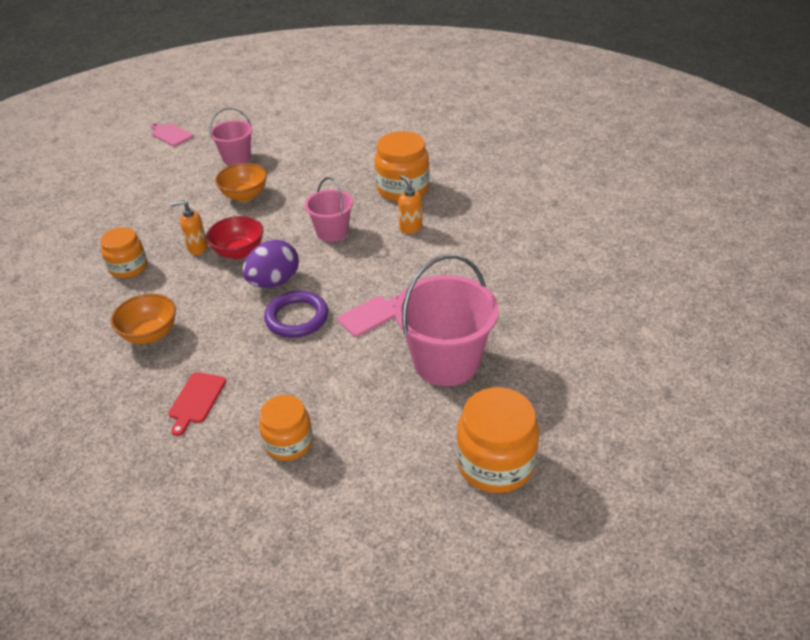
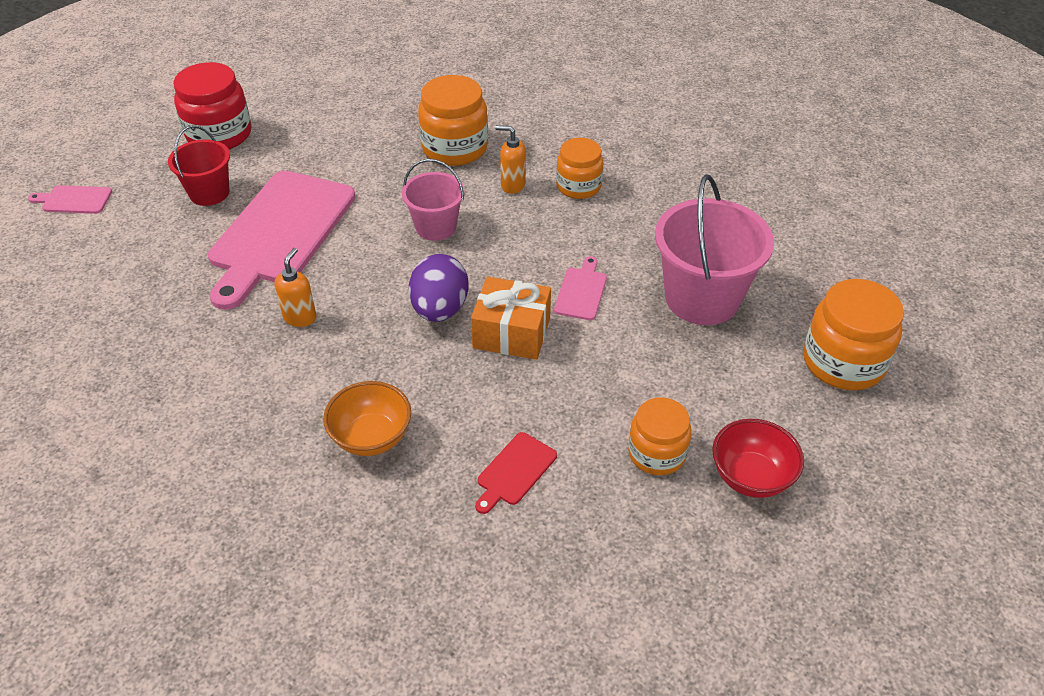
camera: 40 degrees left, 5 degrees up
orange jar [100,227,147,278] -> orange jar moved to [556,138,604,199]
red cutting board [168,372,226,436] -> red cutting board turned 60 degrees clockwise [475,432,557,514]
orange soap dispenser [170,200,208,255] -> orange soap dispenser turned 150 degrees clockwise [275,248,316,327]
red bowl [206,216,264,259] -> red bowl moved to [712,419,804,498]
pink bucket [209,108,253,166] -> red bucket [168,125,230,206]
orange bowl [215,163,267,202] -> pink cutting board [208,171,356,310]
purple ring [264,291,328,338] -> orange gift [471,277,551,360]
none -> red jar [173,62,251,149]

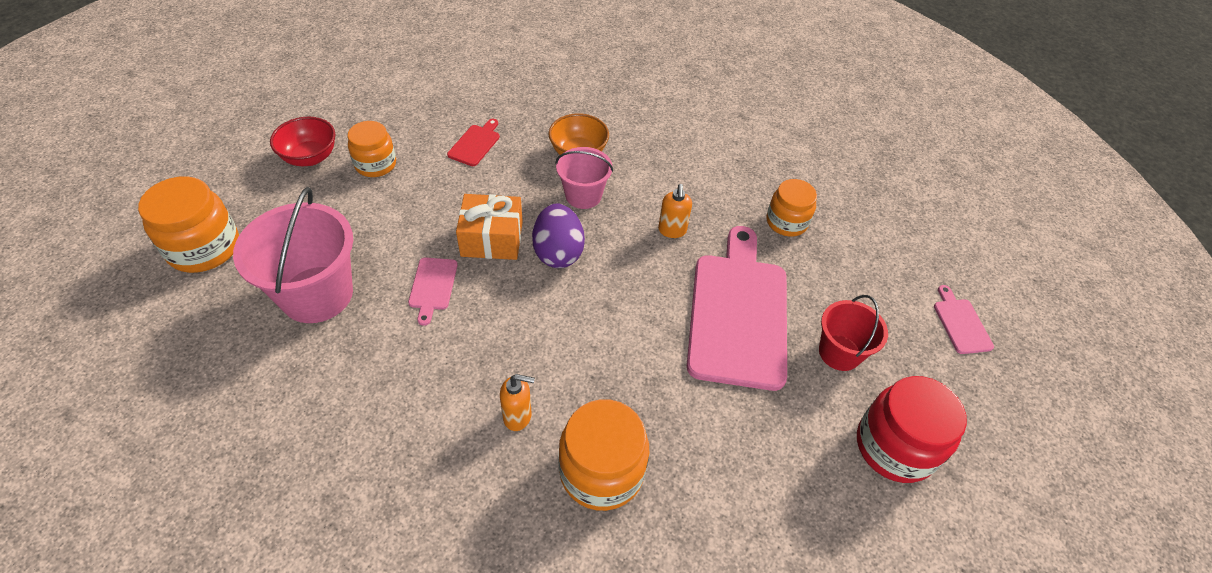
camera: 165 degrees right, 5 degrees up
pink cutting board [28,185,112,214] -> pink cutting board turned 90 degrees counterclockwise [934,285,994,354]
pink bucket [402,159,465,241] -> pink bucket moved to [556,147,613,209]
orange jar [556,138,604,199] -> orange jar moved to [766,179,817,236]

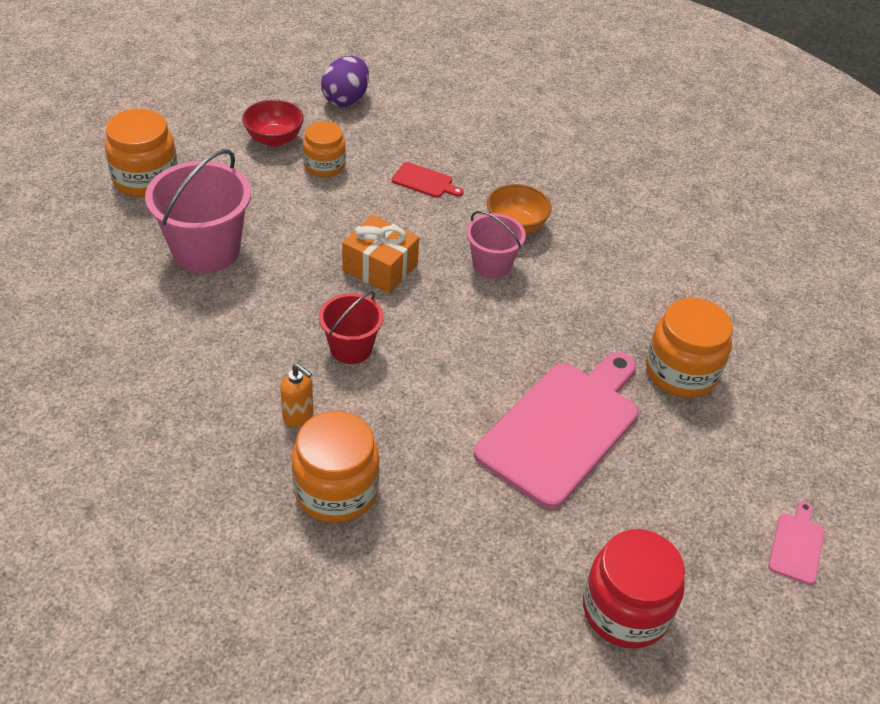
camera: 30 degrees right, 5 degrees down
pink cutting board [408,258,458,326] -> none
red cutting board [447,119,500,166] -> red cutting board turned 60 degrees clockwise [392,162,464,198]
purple egg [532,203,585,268] -> purple egg moved to [321,56,369,107]
orange soap dispenser [658,184,692,238] -> none
orange jar [766,179,817,236] -> orange jar [646,298,733,398], size x1.53
red bucket [819,295,888,371] -> red bucket moved to [319,291,383,364]

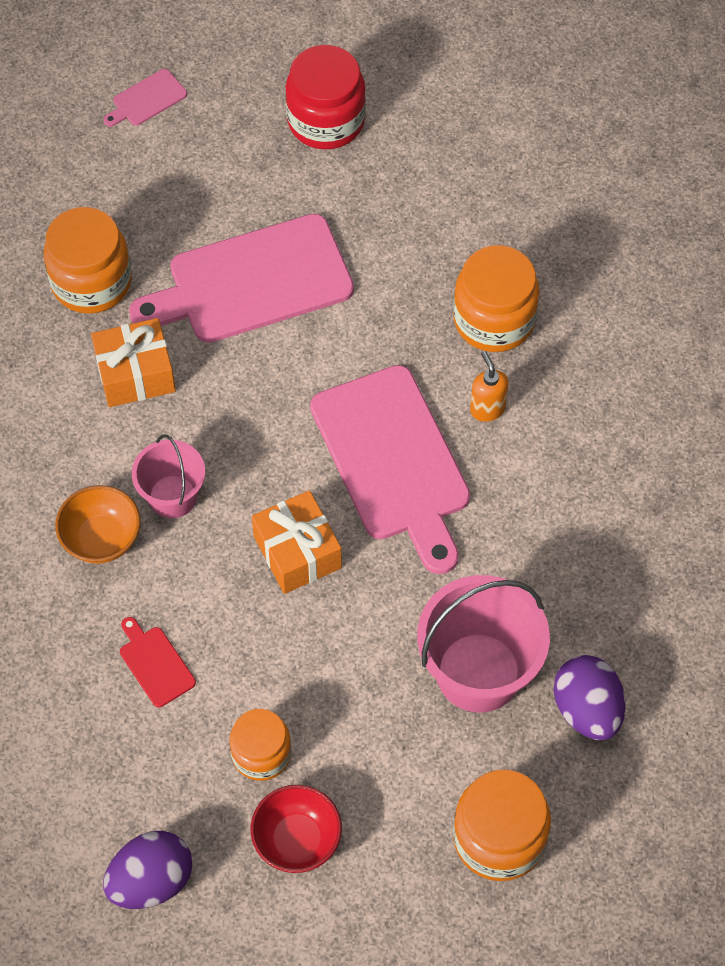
camera: 145 degrees left, 15 degrees up
red bucket [319,291,383,364] -> pink cutting board [310,365,470,574]
none -> orange gift [91,318,176,407]
none -> purple egg [554,655,626,740]

